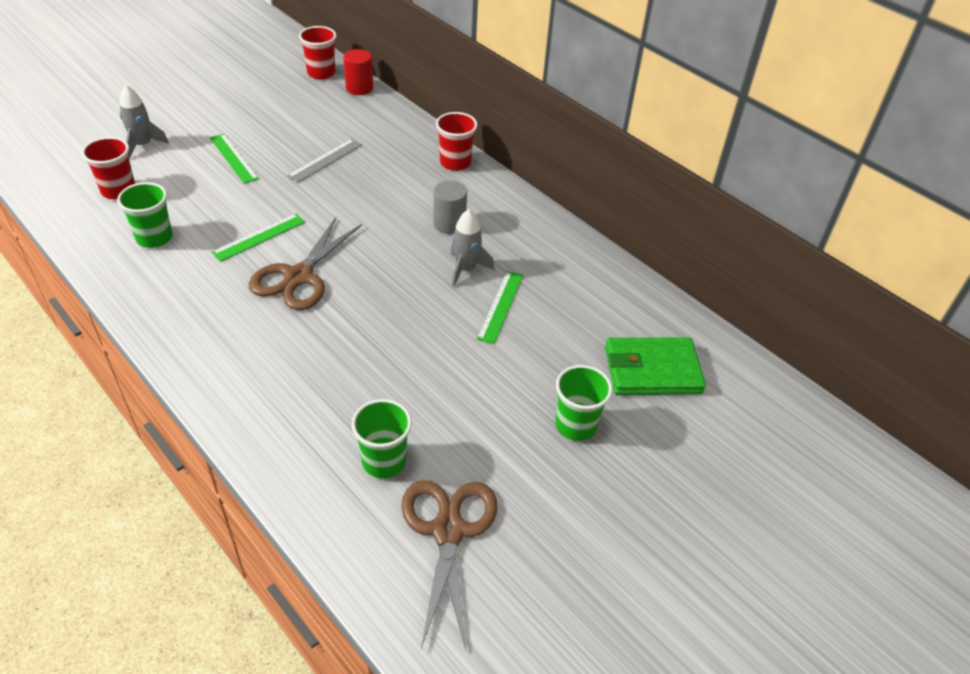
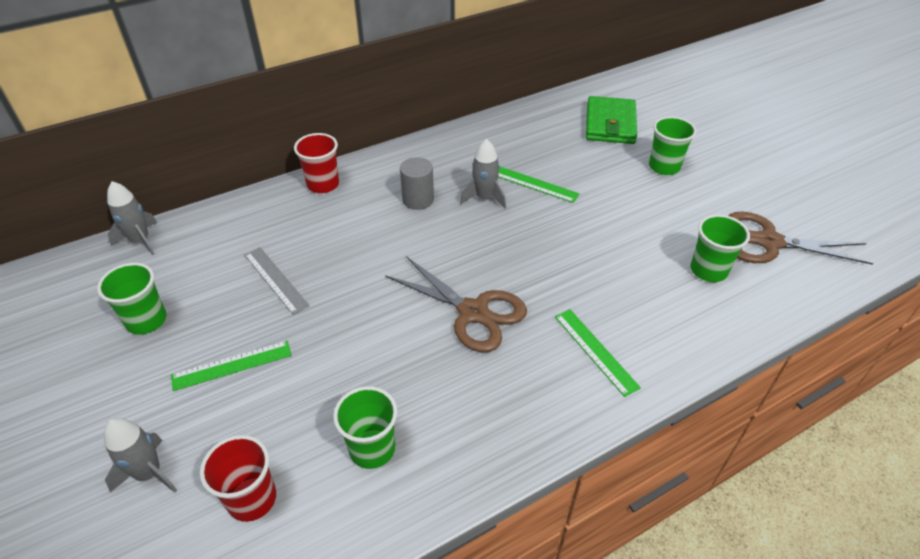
camera: 75 degrees left, 0 degrees up
green ruler [211,214,305,262] -> green ruler moved to [555,309,641,397]
red cup [299,26,336,79] -> none
red cylinder [343,49,373,95] -> grey rocket [107,181,157,255]
none -> green cup [97,263,167,335]

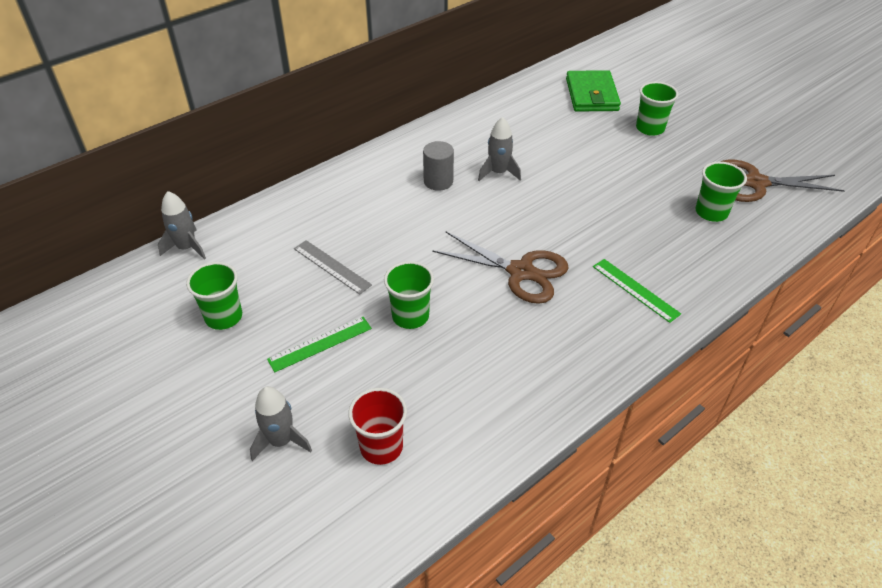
camera: 10 degrees left, 0 degrees up
red cup [294,133,339,193] -> none
green cup [333,386,398,469] -> green cup moved to [384,261,434,329]
green ruler [498,167,580,203] -> none

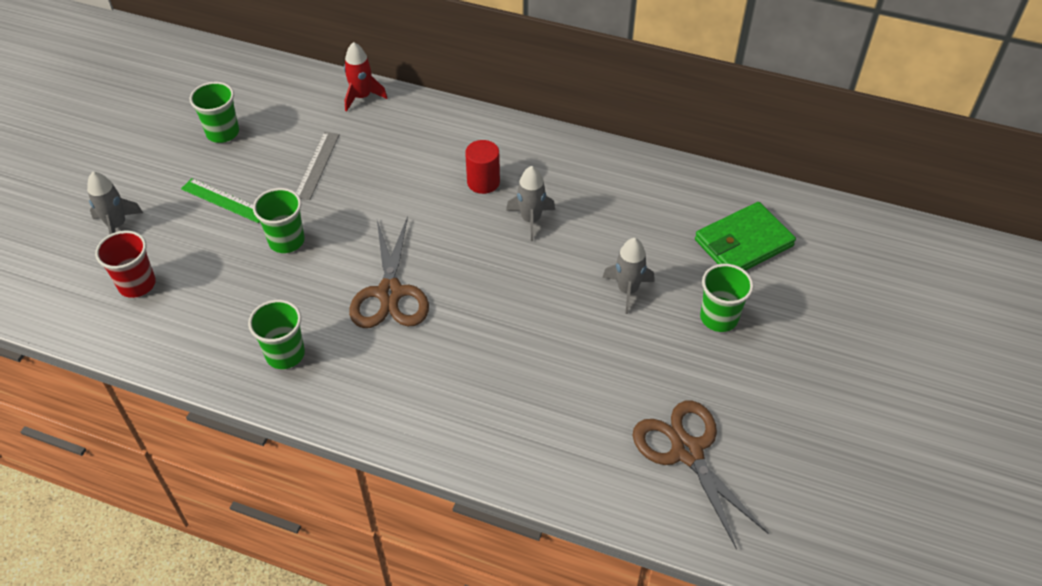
camera: 60 degrees right, 5 degrees up
grey rocket [158,191,206,260] -> grey rocket moved to [603,238,655,314]
grey cylinder [423,141,454,191] -> red cylinder [465,140,500,194]
green ruler [593,259,681,323] -> none
green cup [696,162,747,222] -> green cup moved to [248,300,305,369]
none -> red rocket [344,42,387,112]

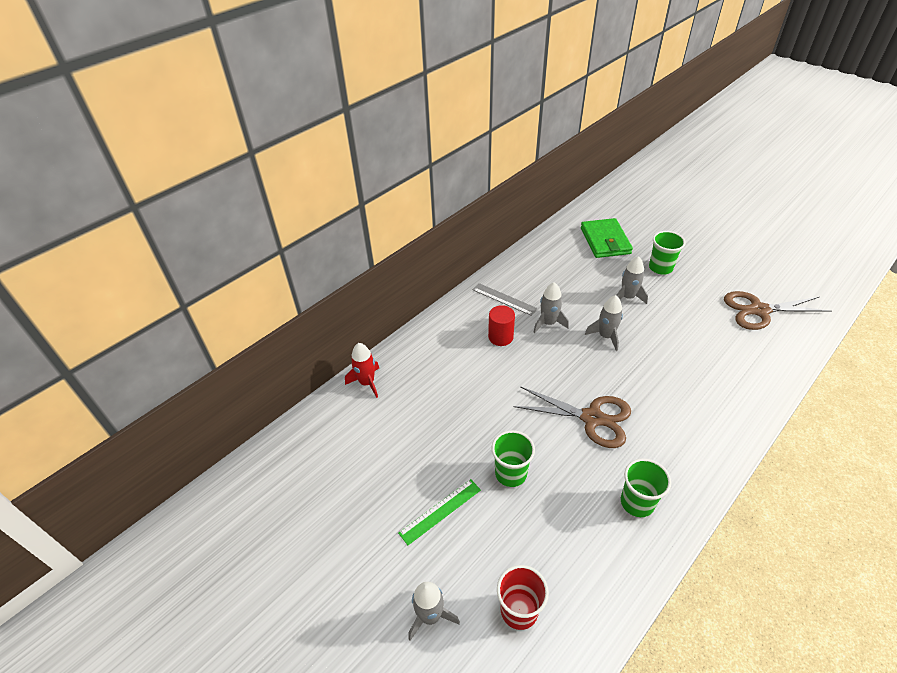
camera: 65 degrees left, 5 degrees down
green cup [190,82,239,143] -> none
grey ruler [296,132,340,200] -> grey ruler moved to [473,283,538,316]
none -> grey rocket [585,295,623,351]

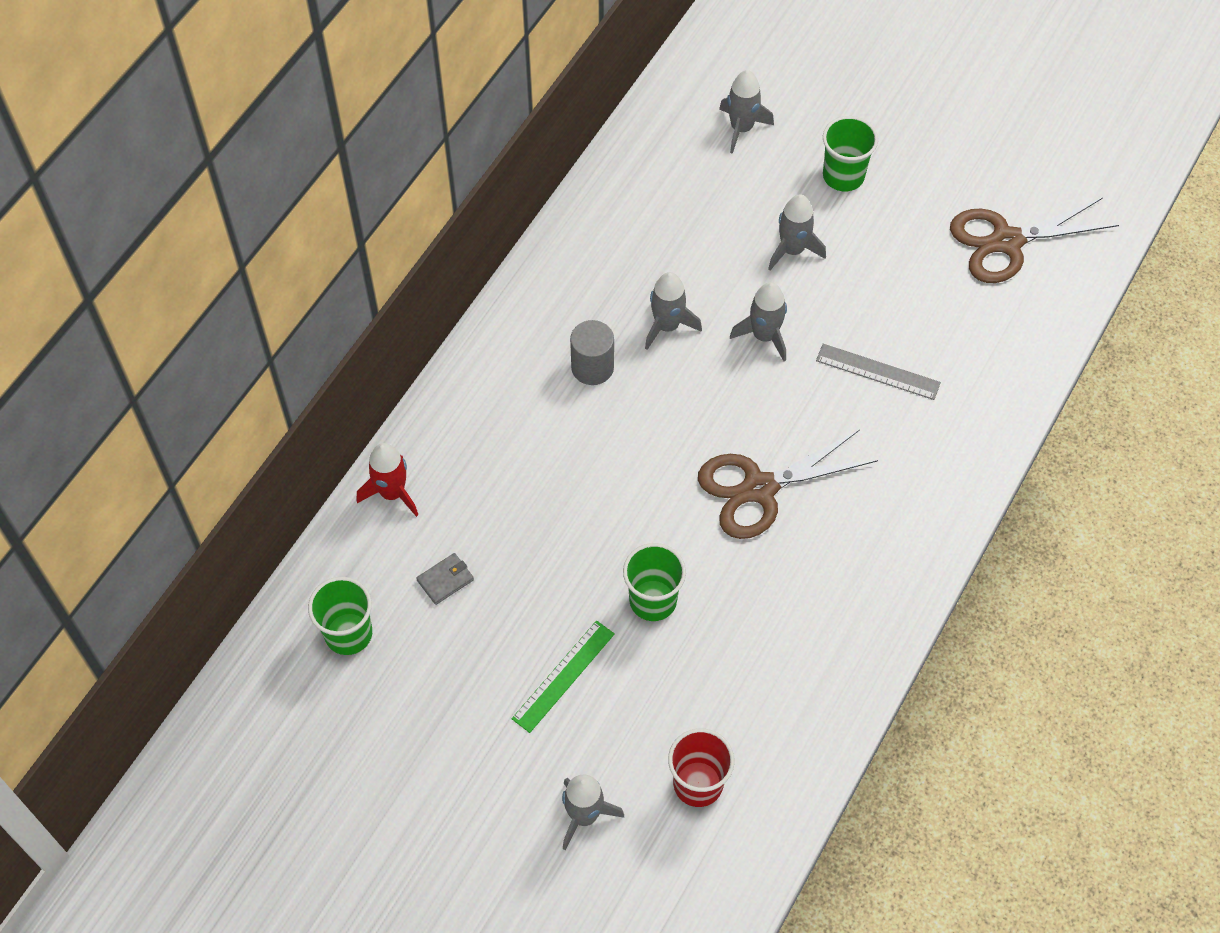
camera: 15 degrees left, 15 degrees up
grey ruler [473,283,538,316] -> grey ruler moved to [816,344,941,400]
red cylinder [488,305,515,346] -> grey cylinder [570,320,614,385]
brown scissors [513,386,631,448] -> brown scissors turned 150 degrees clockwise [698,430,878,539]
green wallet [581,218,633,258] -> grey rocket [719,70,774,154]
green cup [621,458,671,517] -> green cup moved to [308,577,372,655]
none -> grey wallet [416,553,474,605]

